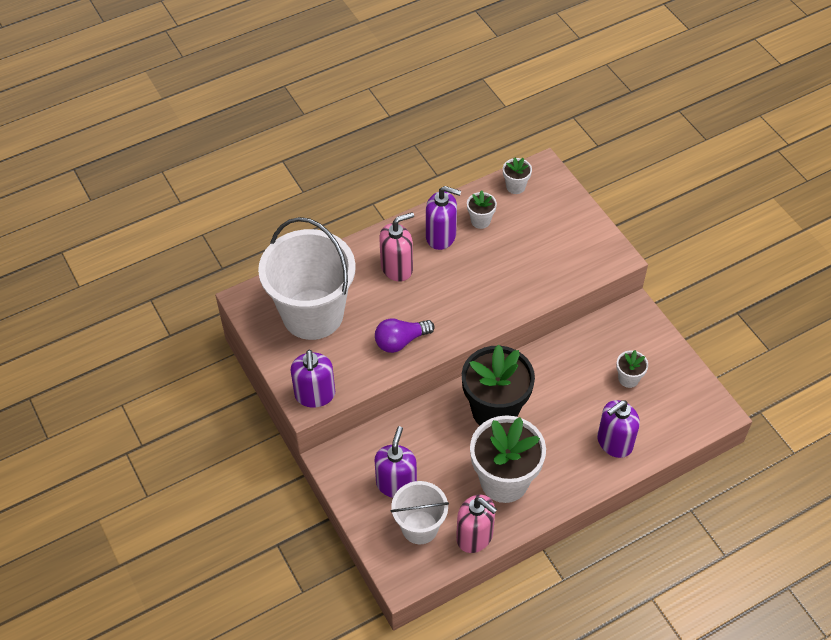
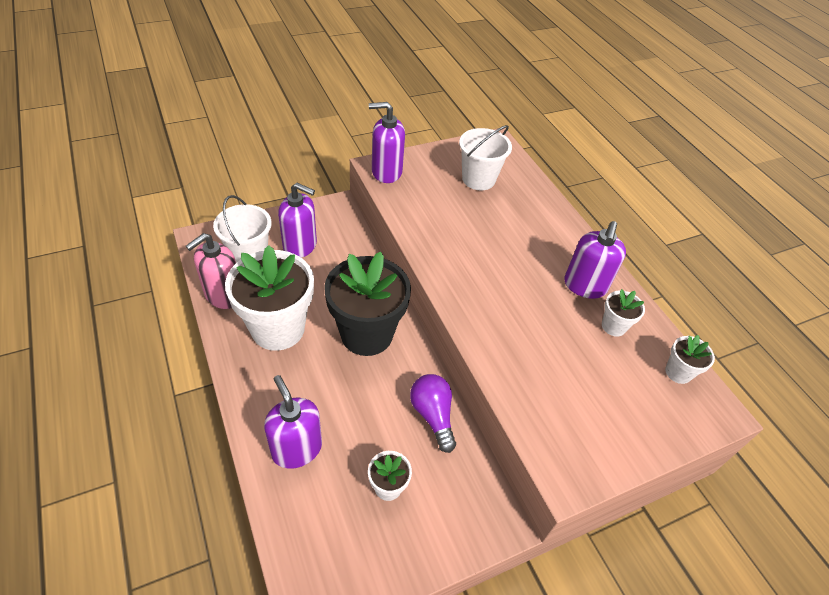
camera: 90 degrees right, 5 degrees down
white bucket [258,217,356,340] -> white bucket [459,125,512,190], size x0.56
purple light bulb [375,318,435,353] -> purple light bulb moved to [410,374,456,453]
pink soap dispenser [379,212,414,282] -> none

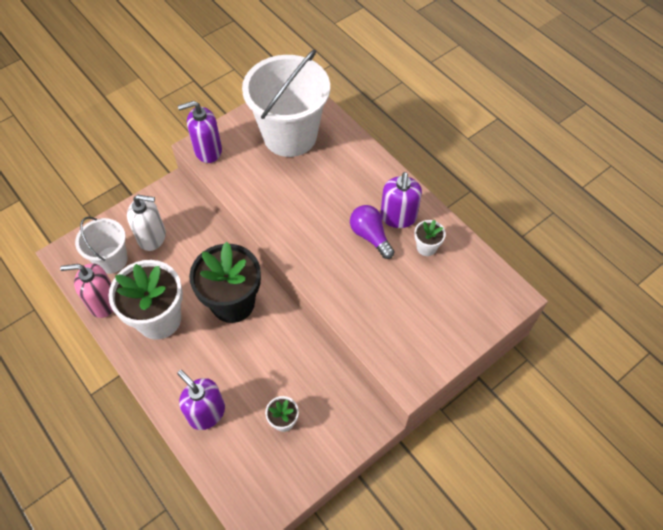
camera: 10 degrees left, 10 degrees up
pink soap dispenser [186,233,236,309] -> pink soap dispenser turned 60 degrees clockwise [60,263,113,318]
purple soap dispenser [278,183,317,258] -> white soap dispenser [127,195,166,251]
purple light bulb [410,374,456,453] -> purple light bulb moved to [350,205,395,259]
white bucket [459,125,512,190] -> white bucket [242,49,330,157], size x1.79
white flower pot [665,335,715,384] -> none

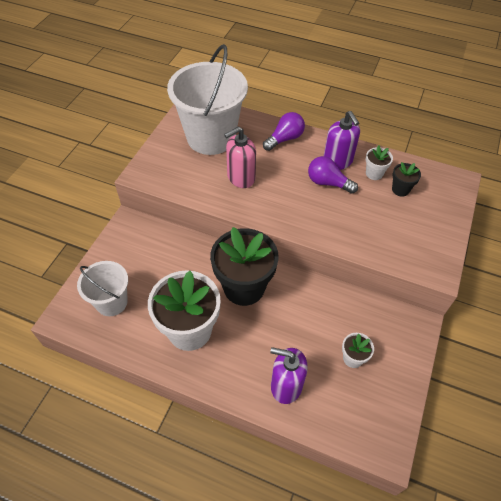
camera: 30 degrees left, 5 degrees down
pink soap dispenser [60,263,113,318] -> pink soap dispenser moved to [224,127,256,188]
white soap dispenser [127,195,166,251] -> none
purple soap dispenser [178,101,222,163] -> none
none -> purple light bulb [263,112,305,151]
none -> black flower pot [392,162,421,197]

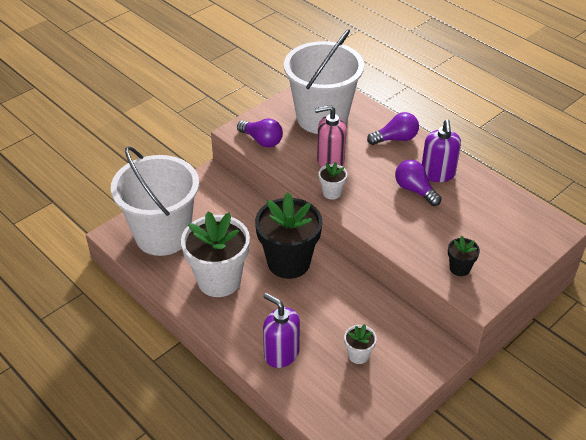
camera: 25 degrees right, 10 degrees down
white bucket [77,261,128,316] -> white bucket [111,146,199,256], size x1.79
white flower pot [365,145,393,180] -> white flower pot moved to [319,162,347,199]
black flower pot [392,162,421,197] -> black flower pot moved to [448,236,480,276]
none -> purple light bulb [237,119,283,147]

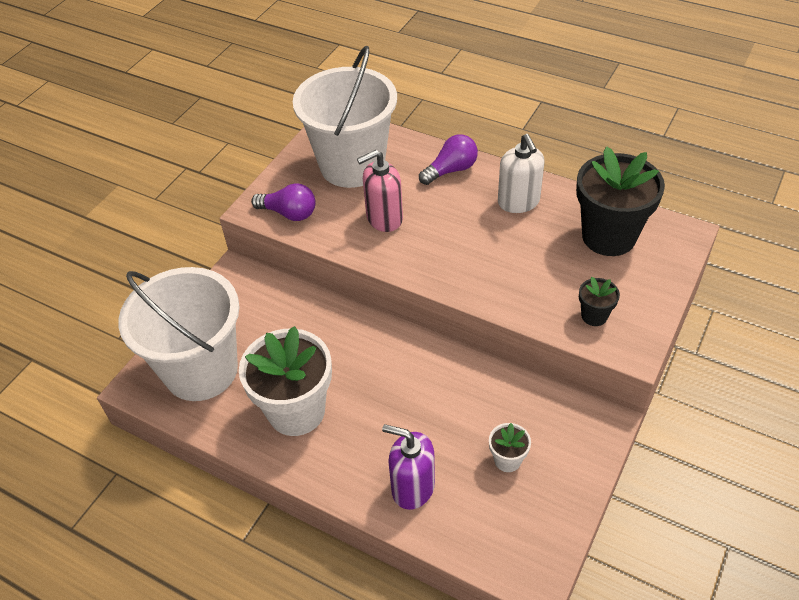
camera: 15 degrees left, 5 degrees up
black flower pot [255,192,323,279] -> black flower pot moved to [576,146,665,256]
white flower pot [319,162,347,199] -> none
purple light bulb [395,160,442,206] -> none
purple soap dispenser [422,120,461,182] -> white soap dispenser [498,134,544,213]

